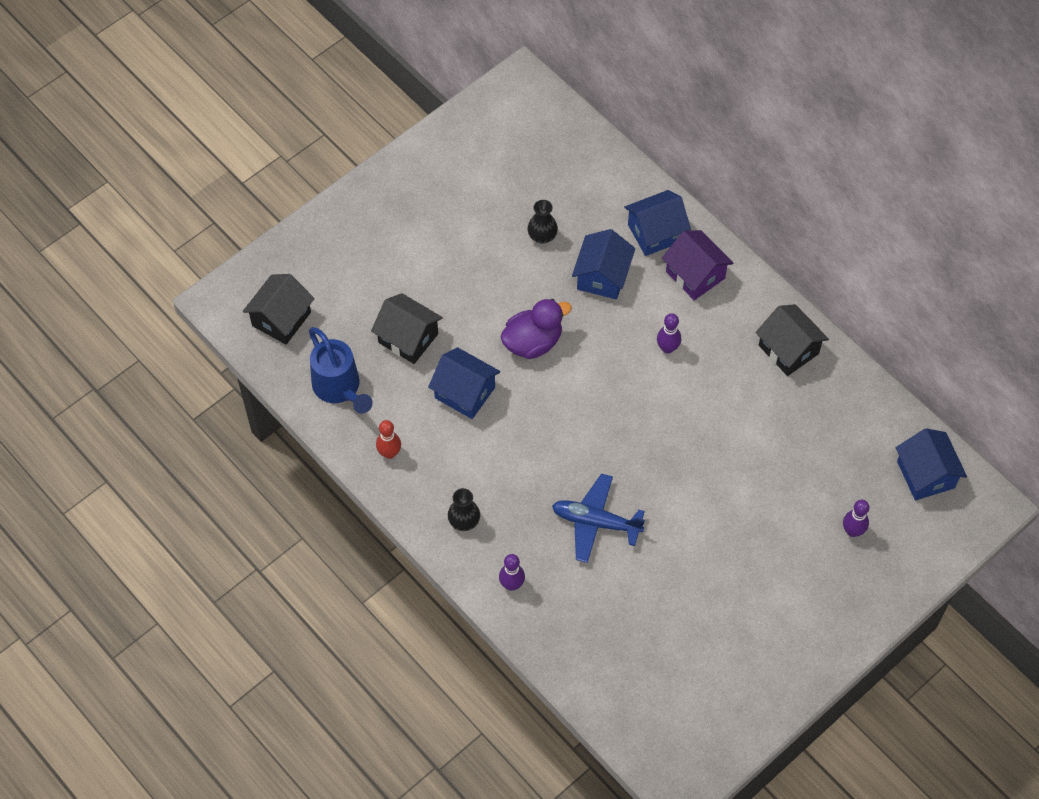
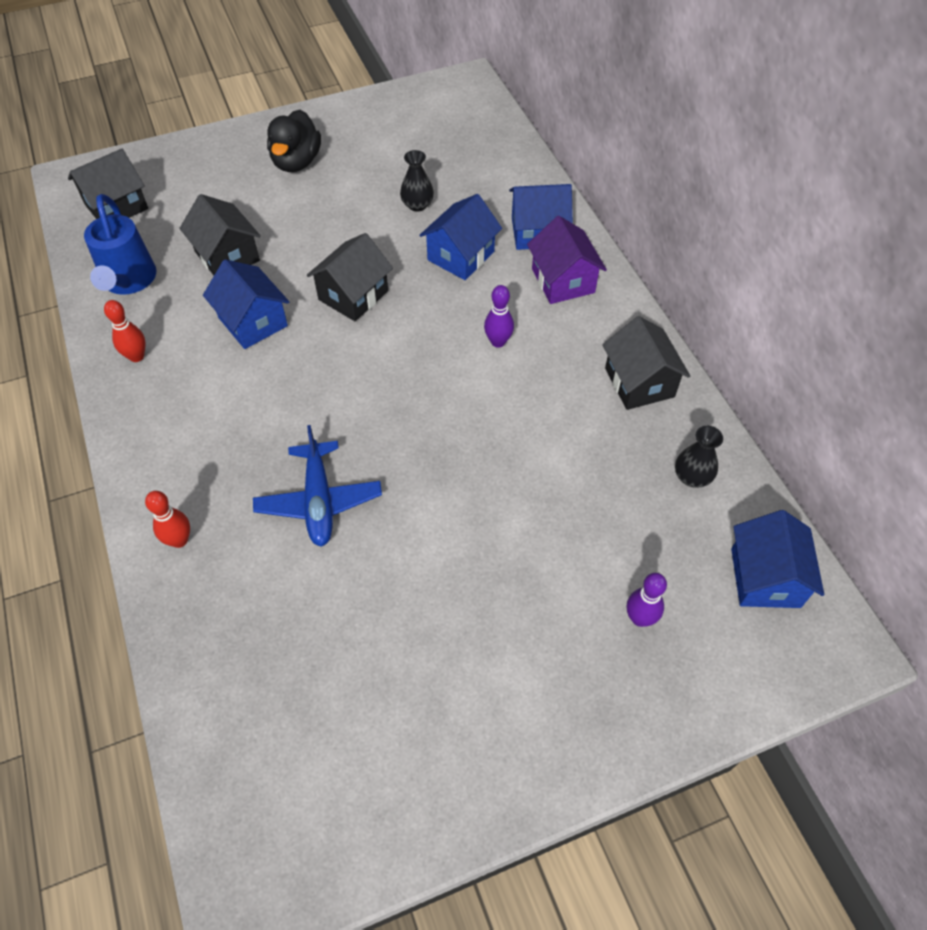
camera: 20 degrees right, 5 degrees down
black vase [448,488,480,531] -> black vase moved to [675,426,723,488]
purple bowling pin [499,554,525,591] -> red bowling pin [145,491,190,548]
purple duck [500,299,572,359] -> black house [306,233,393,321]
blue plane [552,474,645,563] -> blue plane turned 135 degrees counterclockwise [253,425,382,547]
none -> black duck [267,110,321,172]

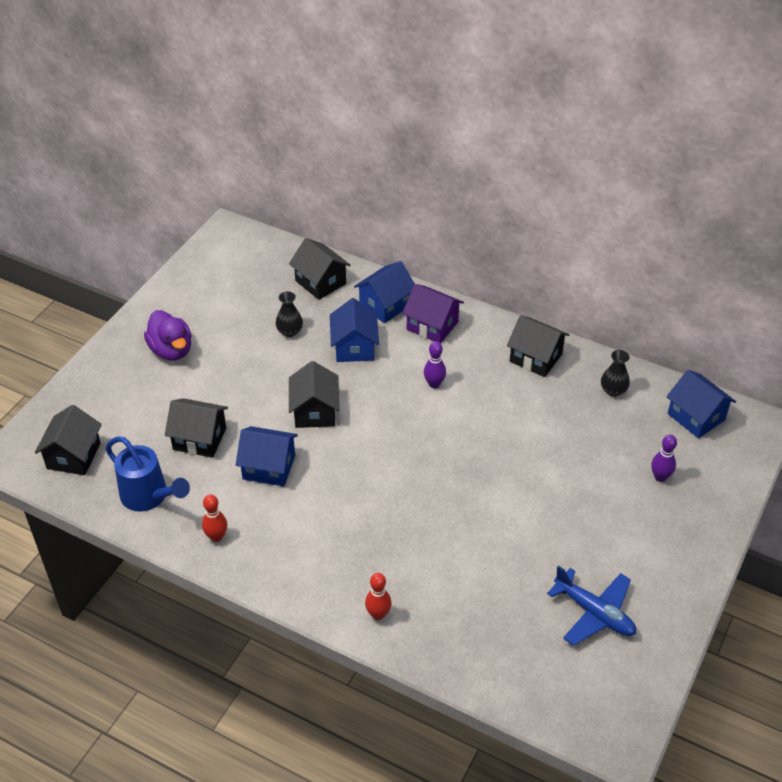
camera: 40 degrees left, 10 degrees down
blue plane [253,425,382,547] -> blue plane moved to [547,566,636,646]
black duck [267,110,321,172] -> purple duck [144,310,192,361]
none -> black house [289,238,351,300]

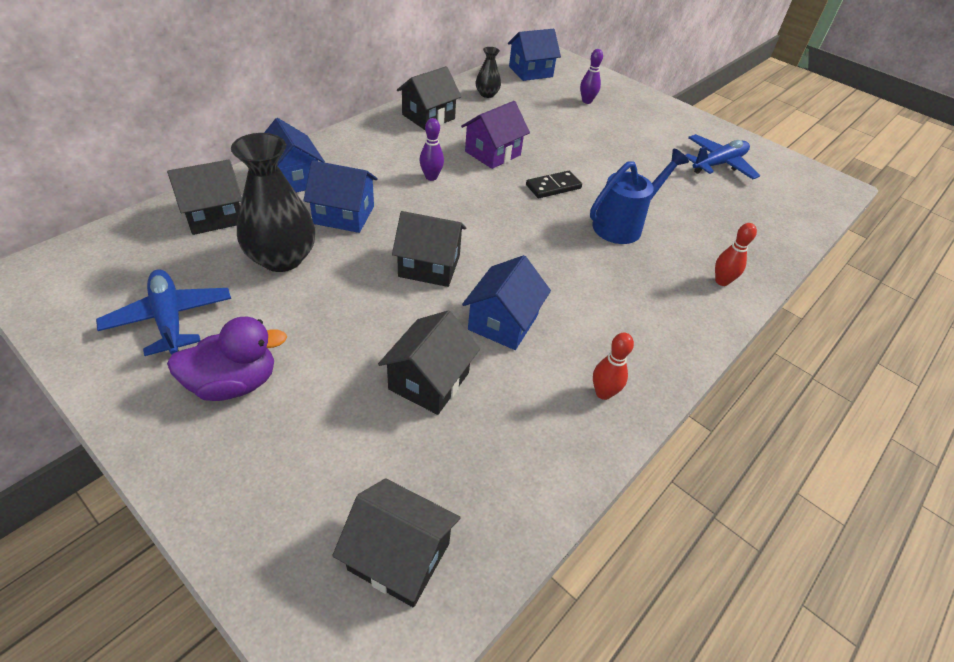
camera: 80 degrees left, 0 degrees up
blue watering can [106,436,190,512] -> blue watering can moved to [590,149,689,244]
black vase [275,291,303,337] -> black vase [231,133,315,272], size x1.99
purple house [402,284,464,344] -> purple house moved to [461,101,530,169]
none -> blue plane [96,269,231,356]
none -> black domino [526,171,582,198]

